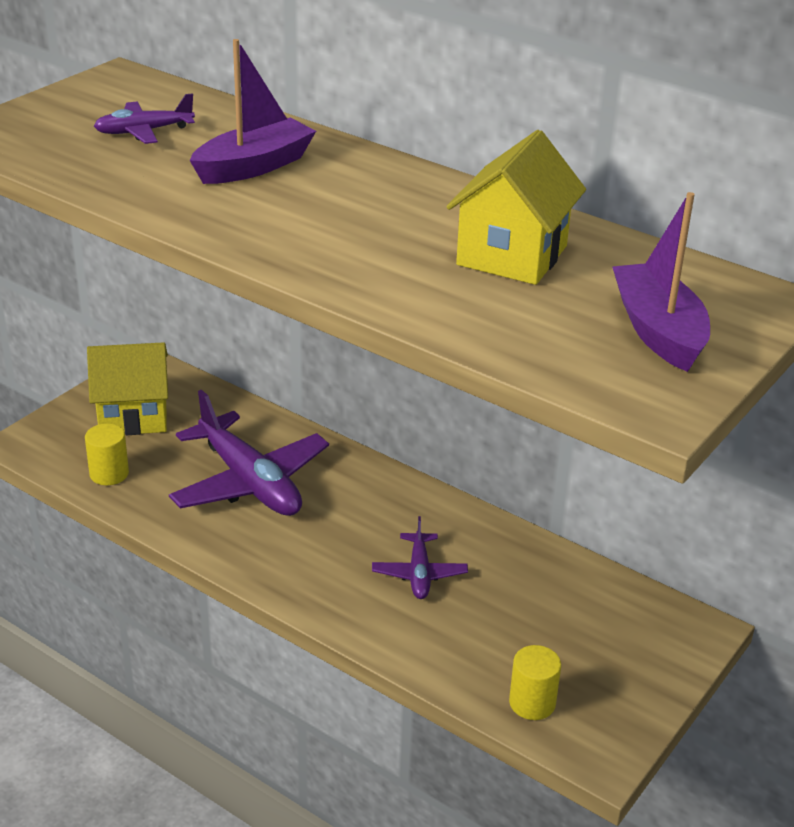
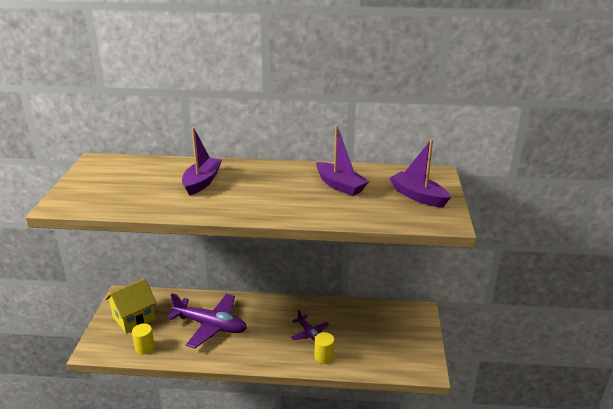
camera: 30 degrees left, 5 degrees down
purple plane [94,93,195,144] -> none
yellow house [447,130,586,285] -> purple boat [316,125,369,196]
yellow cylinder [509,645,561,720] -> yellow cylinder moved to [315,332,335,364]

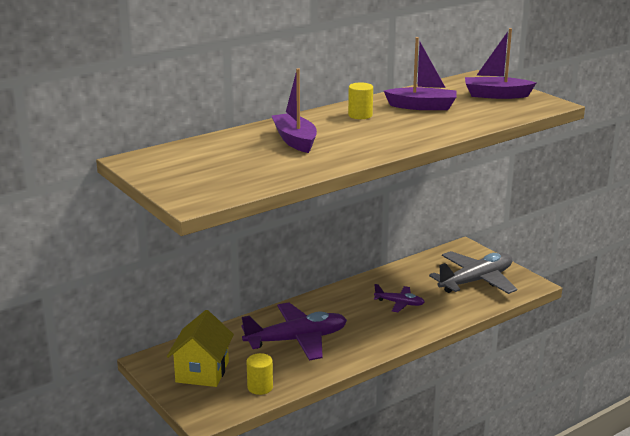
camera: 40 degrees left, 5 degrees down
yellow cylinder [315,332,335,364] -> yellow cylinder moved to [348,83,373,119]
none -> grey plane [429,251,517,294]

